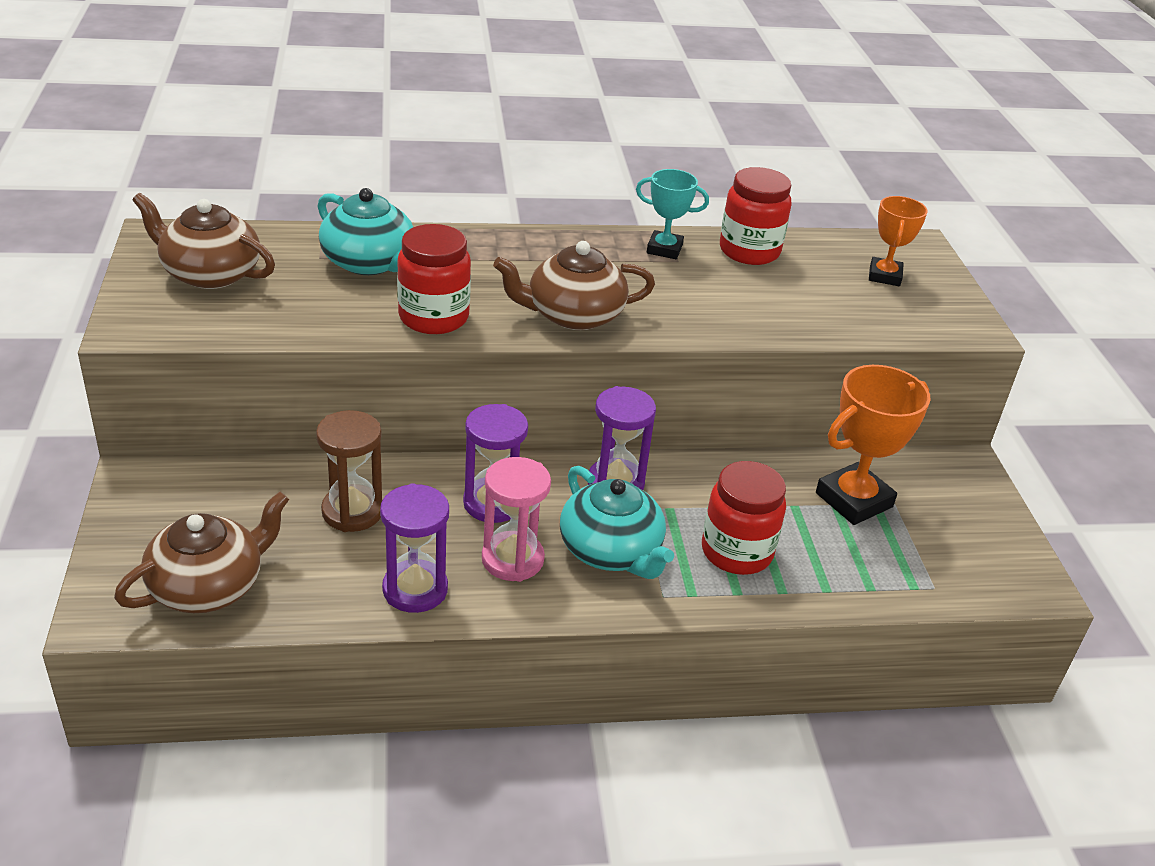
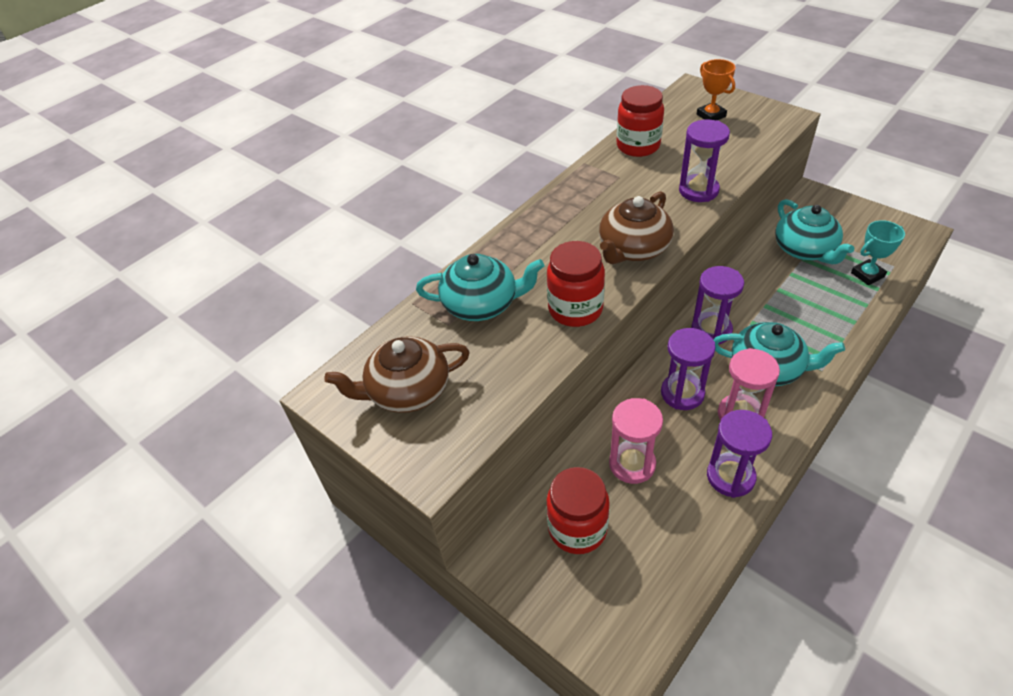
camera: 35 degrees left, 10 degrees up
brown teapot [114,491,289,613] -> none
brown hourglass [316,410,383,532] -> pink hourglass [609,398,663,484]
turquoise trophy [636,169,709,259] -> turquoise trophy moved to [851,220,905,285]
red jar [702,461,786,575] -> red jar moved to [547,467,610,554]
orange trophy [816,365,931,525] -> turquoise teapot [775,199,854,264]
none -> purple hourglass [679,119,730,202]

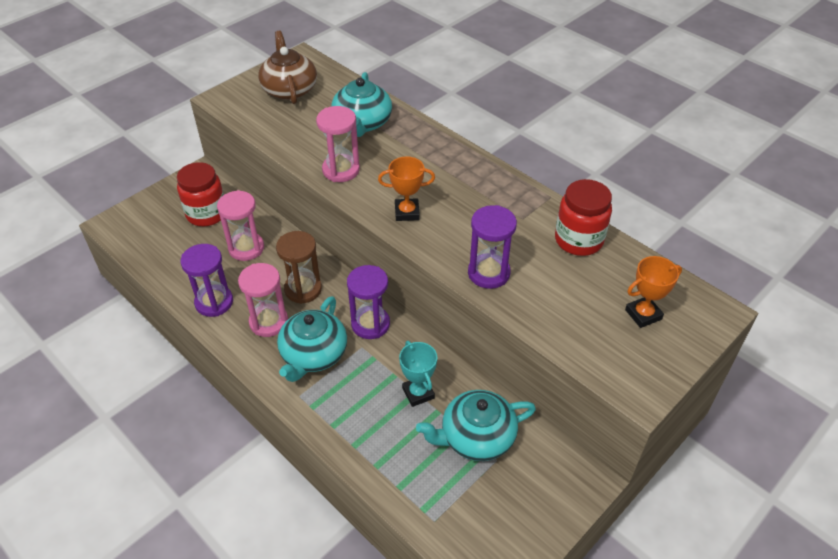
camera: 90 degrees right, 0 degrees up
red jar [547,241,605,327] -> pink hourglass [316,106,360,182]
brown teapot [599,191,674,264] -> orange trophy [378,157,435,221]
purple hourglass [661,328,716,410] -> brown hourglass [276,231,322,304]
turquoise trophy [851,220,905,285] -> turquoise trophy moved to [399,341,437,407]

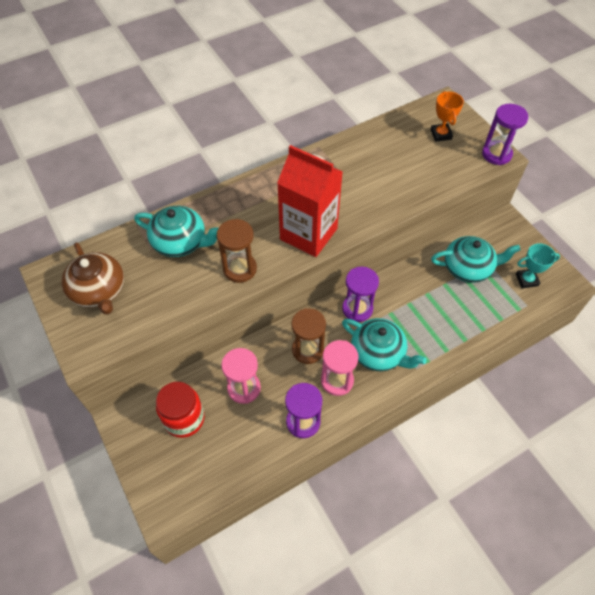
camera: 75 degrees left, 10 degrees up
brown teapot [258,31,317,104] -> brown teapot turned 120 degrees counterclockwise [62,242,124,315]
pink hourglass [316,106,360,182] -> brown hourglass [217,219,257,283]
orange trophy [378,157,435,221] -> red carton [277,145,343,257]
turquoise trophy [399,341,437,407] -> turquoise trophy moved to [516,243,560,288]
turquoise teapot [416,390,536,461] -> turquoise teapot turned 90 degrees counterclockwise [431,236,521,283]
purple hourglass [468,205,517,289] -> purple hourglass moved to [482,104,529,165]
red jar [555,179,612,256] -> none

